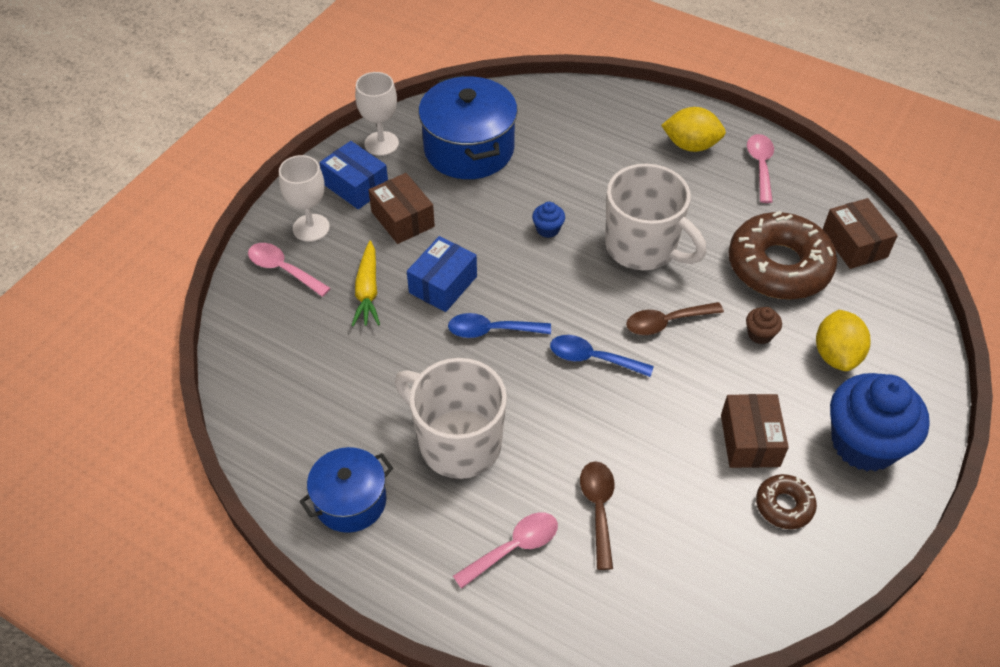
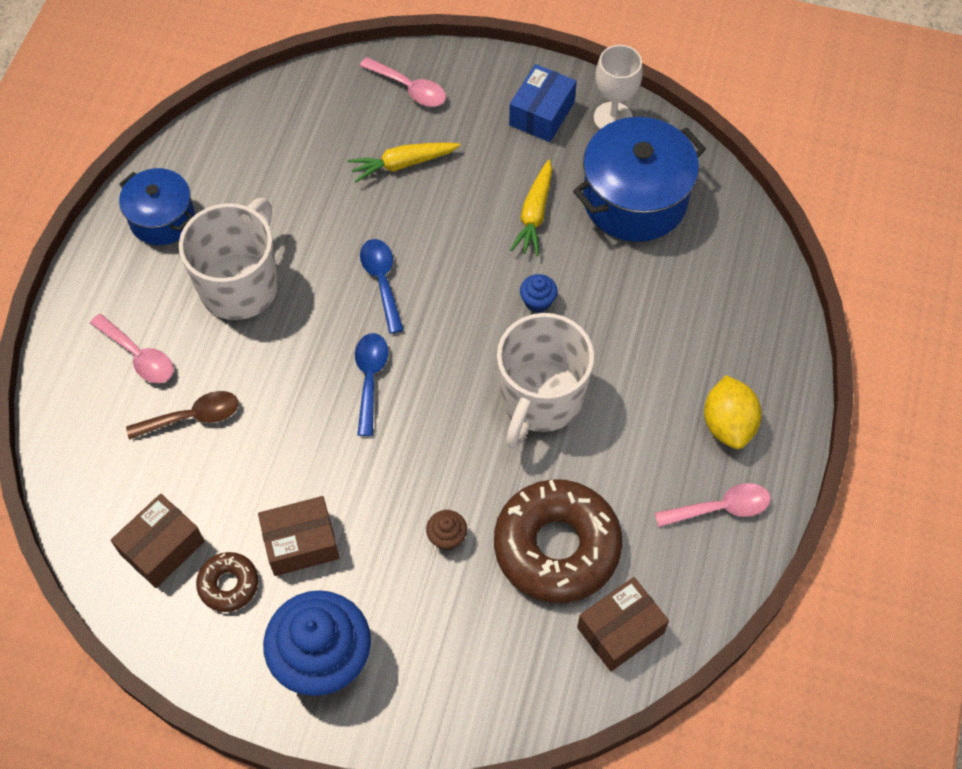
camera: 75 degrees right, 10 degrees up
pink spoon [248,243,331,297] -> pink spoon turned 105 degrees clockwise [360,57,446,107]
white goblet [279,155,330,242] -> none
brown box [369,173,435,244] -> brown box moved to [111,494,205,588]
blue box [407,236,477,312] -> none
brown spoon [626,302,724,335] -> none
yellow lemon [816,310,871,371] -> none
none -> yellow carrot [510,160,552,256]

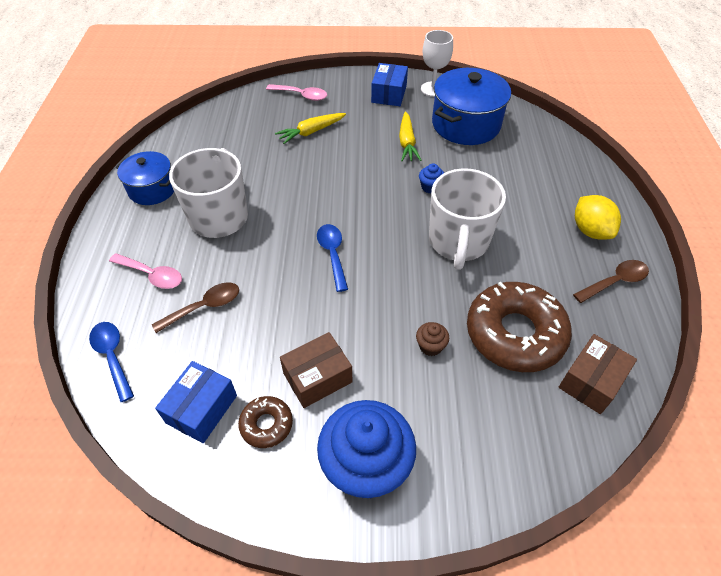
camera: 15 degrees left, 10 degrees down
brown box [111,494,205,588] -> blue box [155,361,237,443]
blue spoon [360,239,404,334] -> blue spoon moved to [89,322,134,402]
pink spoon [655,483,771,527] -> brown spoon [573,260,649,303]

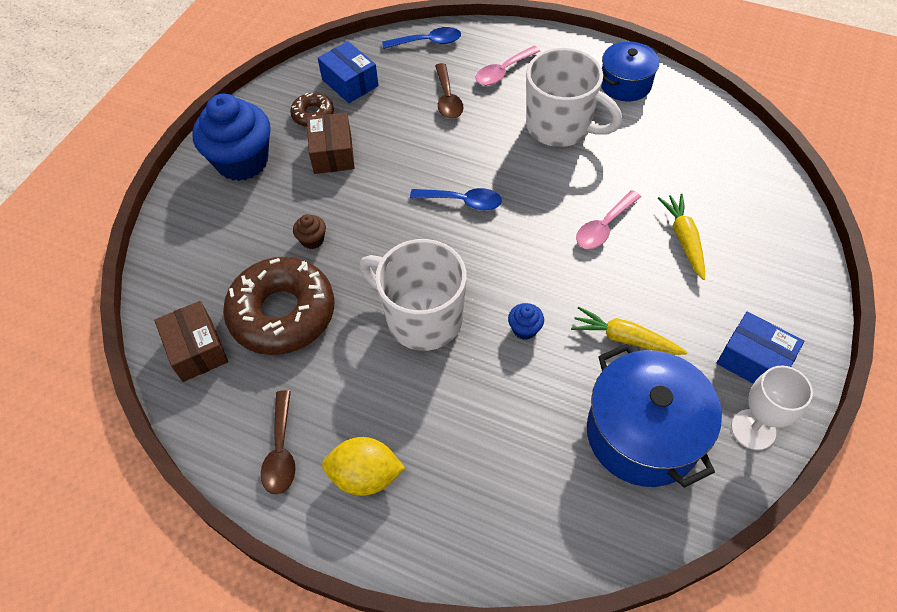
camera: 115 degrees right, 5 degrees up
pink spoon [266,84,327,101] -> pink spoon moved to [576,190,641,249]

